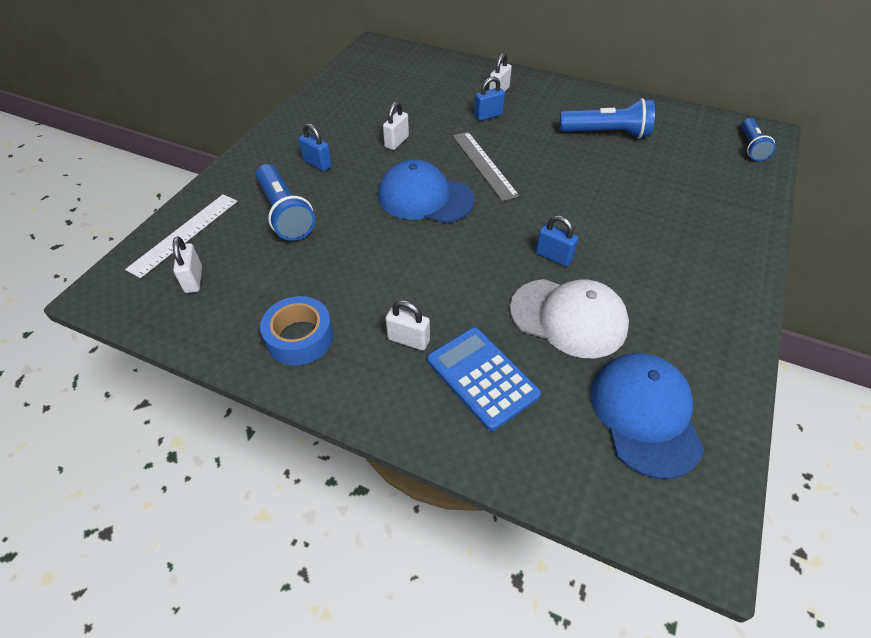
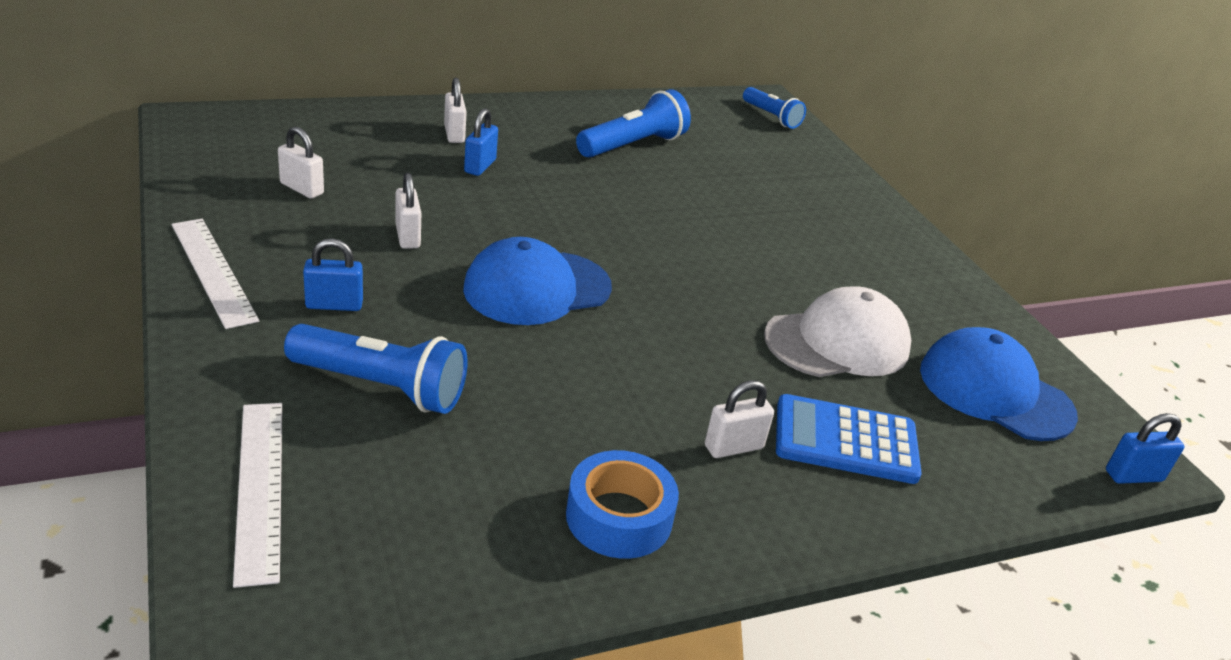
camera: 50 degrees left, 15 degrees down
white padlock [173,236,202,293] -> white padlock moved to [278,127,324,199]
grey ruler [453,132,520,201] -> none
blue padlock [536,215,578,267] -> blue padlock moved to [1106,413,1185,484]
none -> white ruler [172,219,259,329]

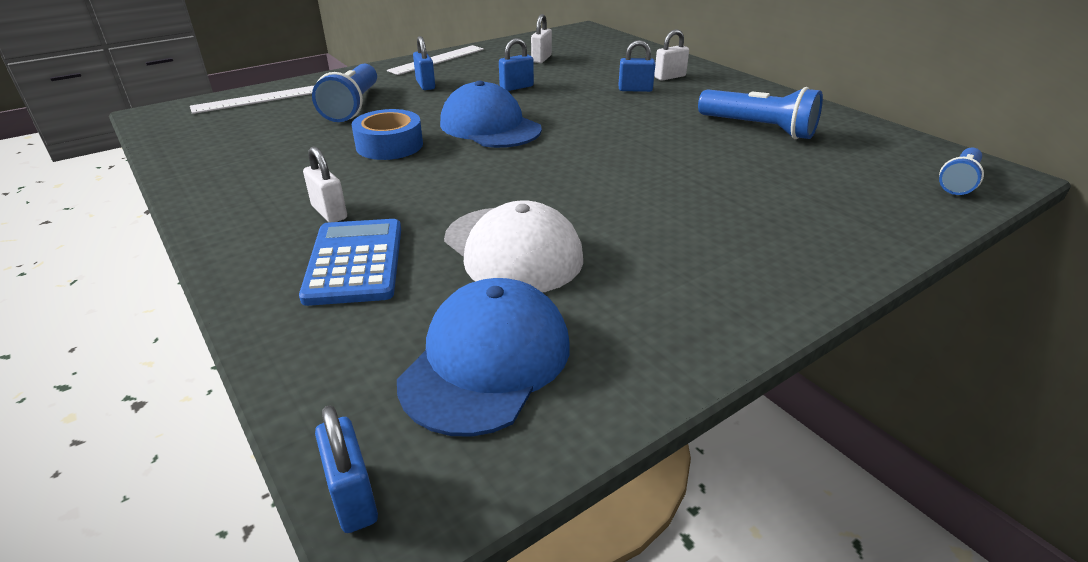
camera: 80 degrees right, 0 degrees up
white padlock [395,173,421,249] -> blue padlock [499,38,534,91]
blue tape [566,450,679,559] -> blue tape moved to [352,109,423,160]

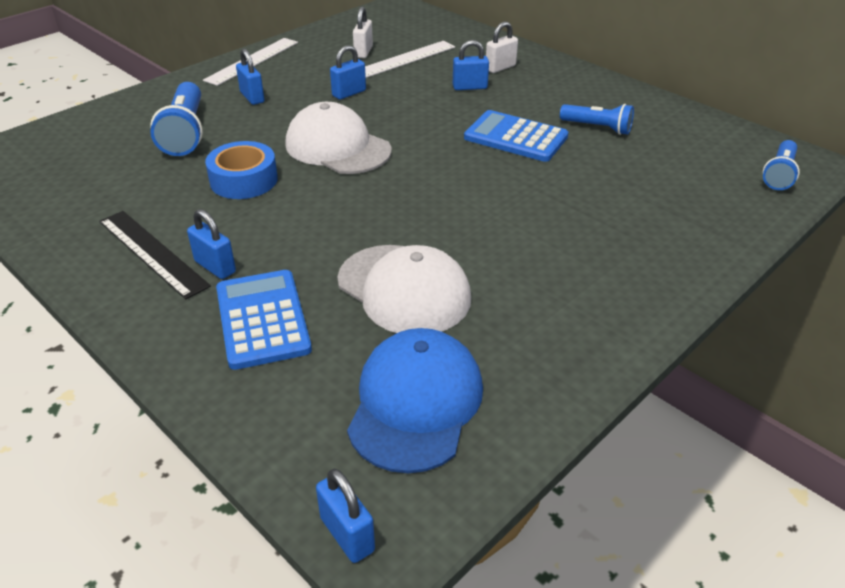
camera: 10 degrees left, 5 degrees up
white ruler [190,85,315,114] -> white ruler moved to [365,41,455,78]
white padlock [303,146,347,222] -> blue padlock [187,209,236,279]
blue cap [440,81,542,148] -> white cap [285,102,392,174]
blue flashlight [698,87,823,139] -> blue flashlight [560,104,634,135], size x0.64
none -> black ruler [99,211,211,299]
none -> blue calculator [464,110,568,162]

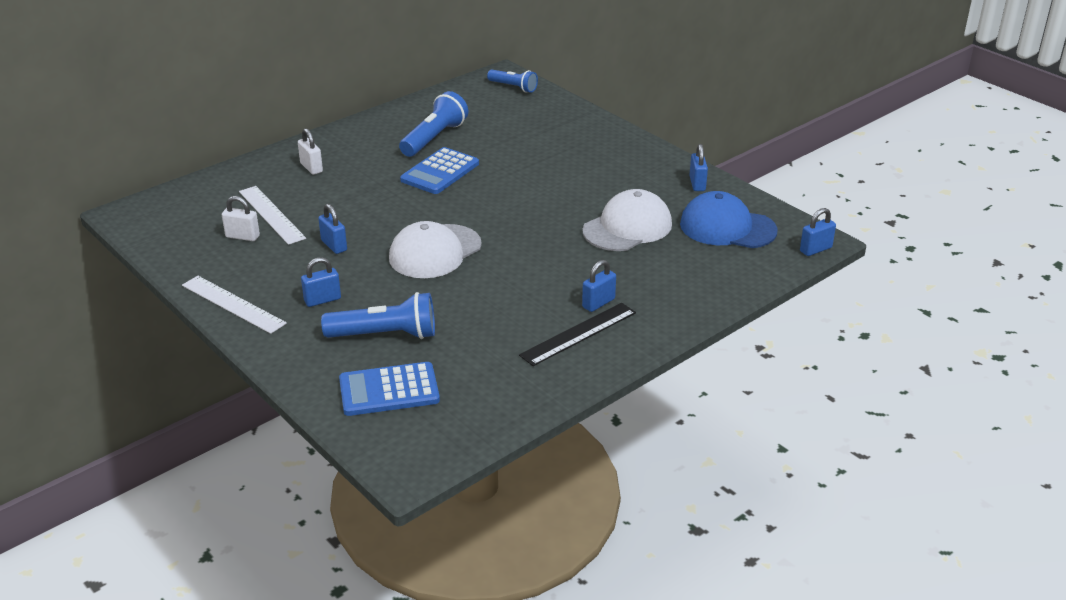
camera: 85 degrees left, 5 degrees down
blue tape [205,141,278,199] -> none
blue calculator [216,270,312,370] -> blue calculator moved to [339,362,440,416]
blue padlock [453,40,489,90] -> blue padlock moved to [689,144,708,191]
blue flashlight [560,104,634,135] -> blue flashlight [399,91,468,157], size x1.57

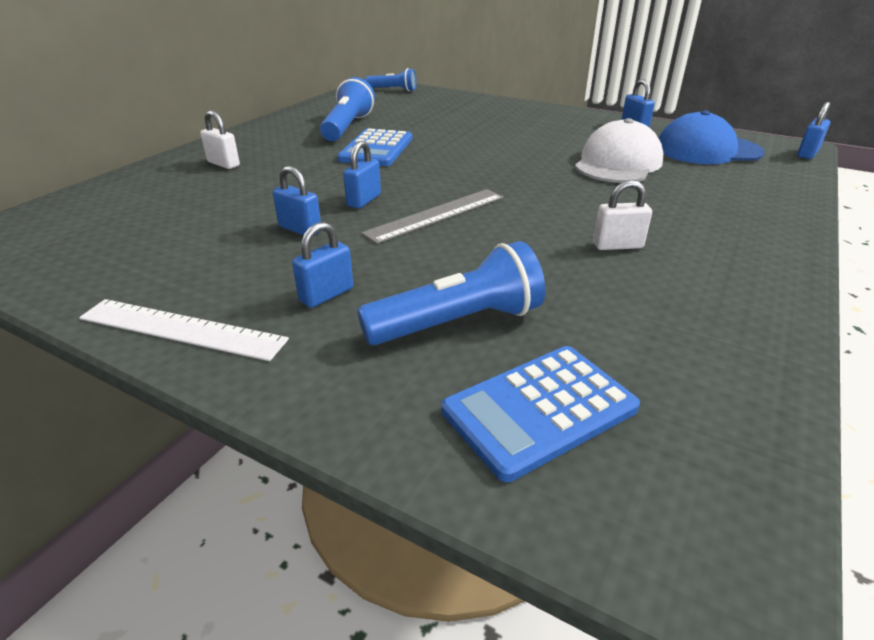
camera: 20 degrees left, 0 degrees up
white padlock [222,196,260,241] -> white padlock moved to [593,180,652,250]
white ruler [239,186,306,245] -> none
white cap [389,221,482,278] -> grey ruler [361,189,503,244]
black ruler [519,303,636,366] -> none
blue padlock [582,260,616,312] -> blue padlock moved to [343,141,381,208]

